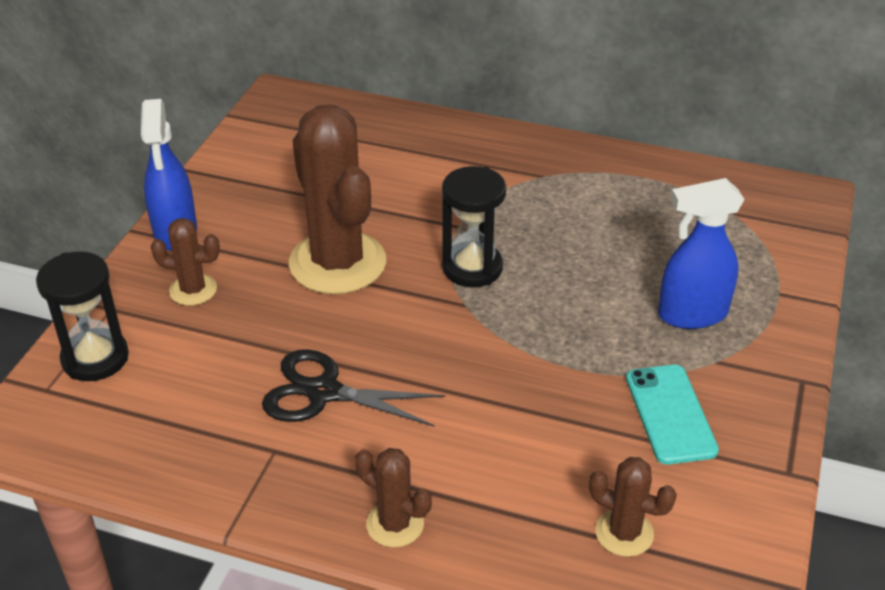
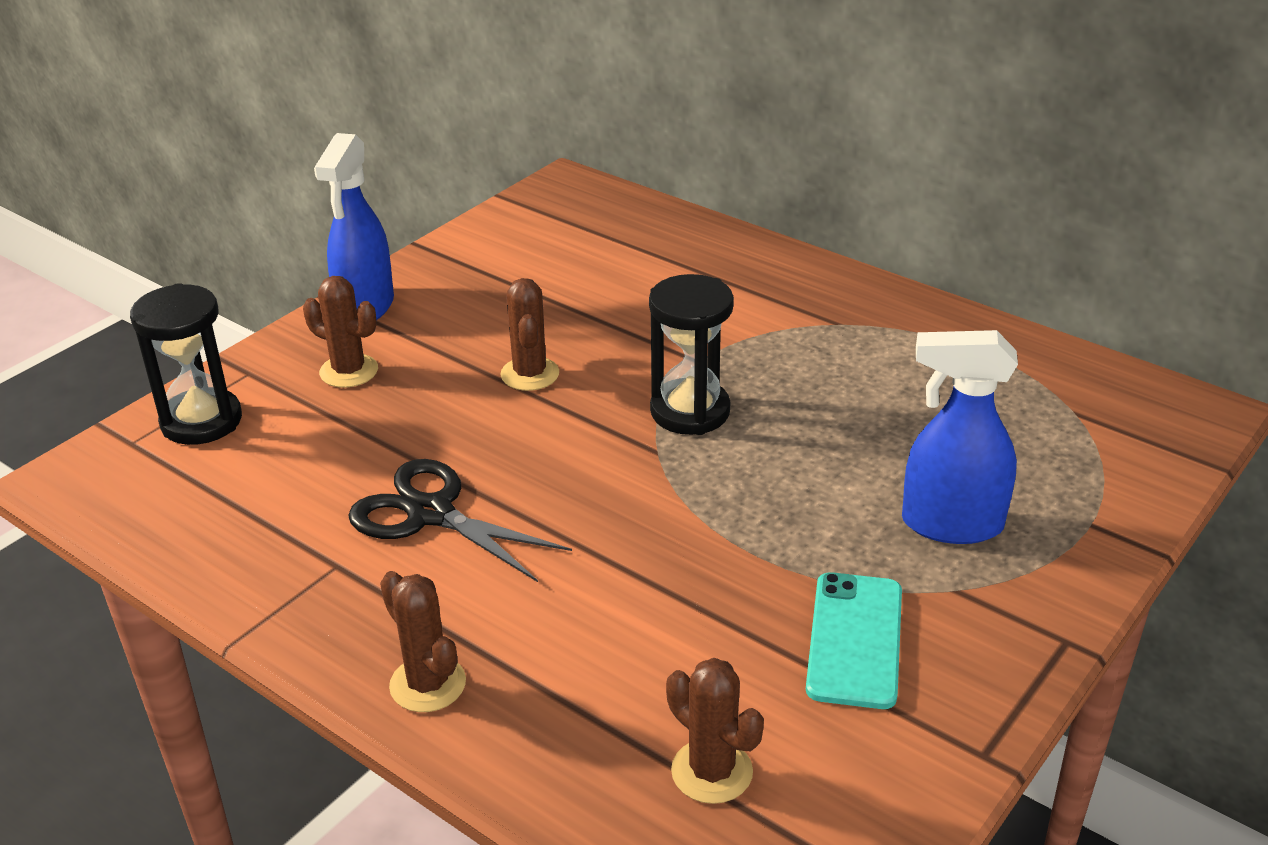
camera: 20 degrees right, 5 degrees down
brown cactus [289,105,386,294] -> brown cactus [501,278,559,391], size x0.47

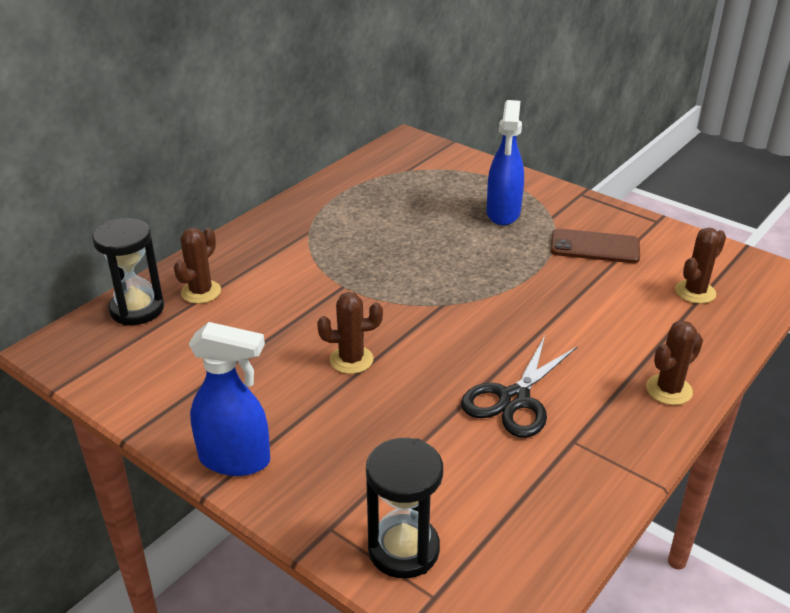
camera: 90 degrees left, 0 degrees up
brown cactus [303,276,378,388] -> brown cactus moved to [174,228,221,304]
black hourglass [649,274,734,435] -> black hourglass moved to [92,218,164,325]
turquoise phone [806,572,902,709] -> brown phone [550,229,640,263]

